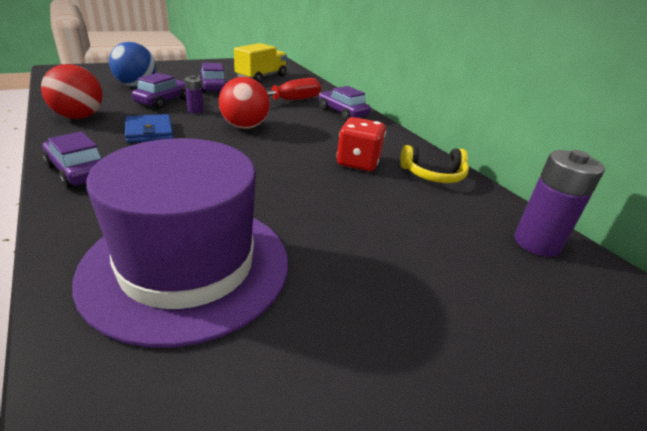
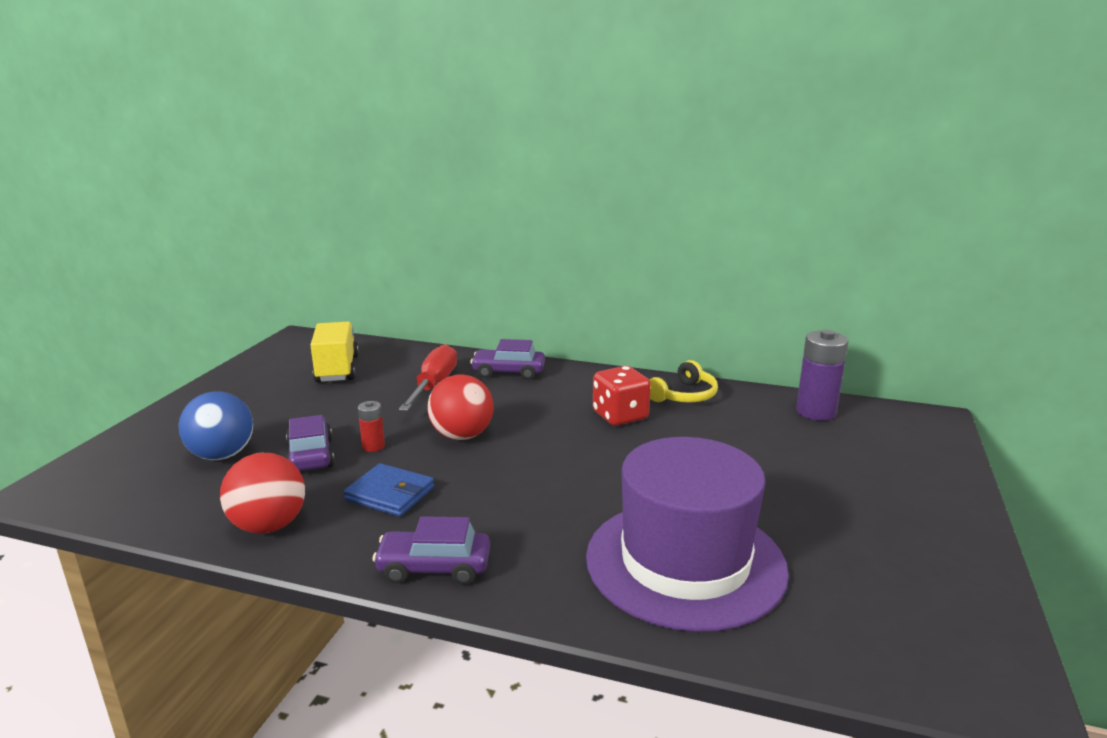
camera: 40 degrees left, 10 degrees down
purple battery [184,76,204,114] -> red battery [358,401,385,452]
purple car [199,63,227,93] -> none

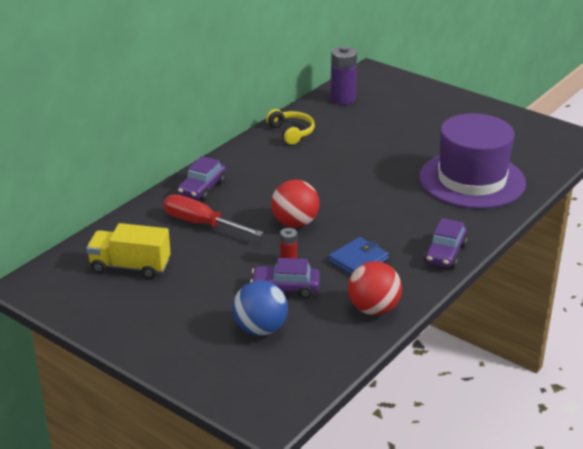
camera: 70 degrees left, 10 degrees up
red dice [593,366,651,426] -> none

